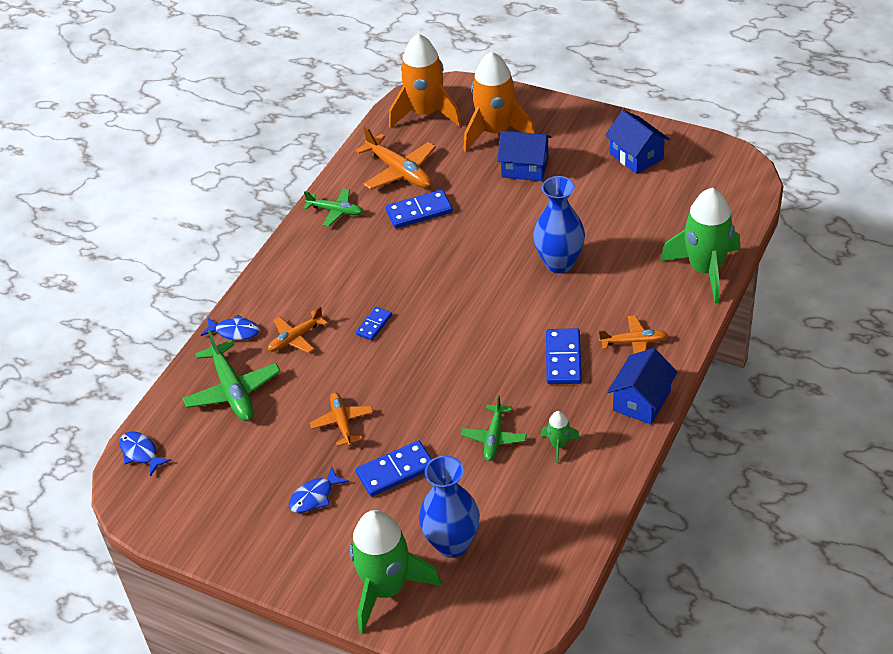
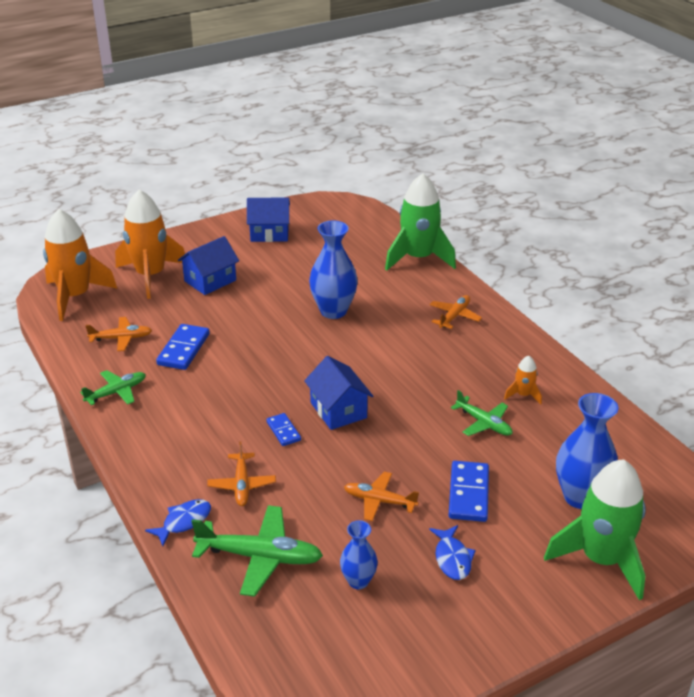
camera: 60 degrees left, 10 degrees down
blue fish [119,431,172,476] -> none
orange plane [355,126,436,190] -> orange plane [85,317,152,351], size x0.62
green rocket [540,411,580,463] -> orange rocket [504,356,542,405]
blue domino [546,328,582,384] -> none
blue house [607,348,678,424] -> blue house moved to [304,356,373,430]
none -> blue vase [340,521,378,589]

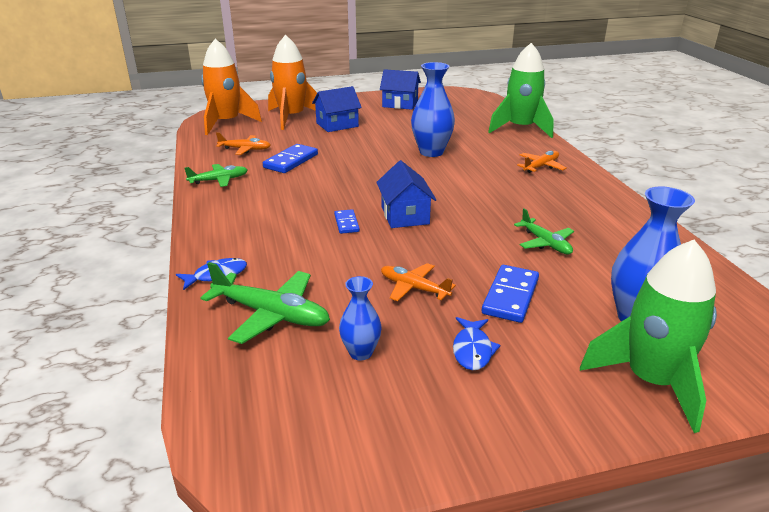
camera: 15 degrees right, 5 degrees down
orange plane [207,442,276,506] -> none
orange rocket [504,356,542,405] -> none

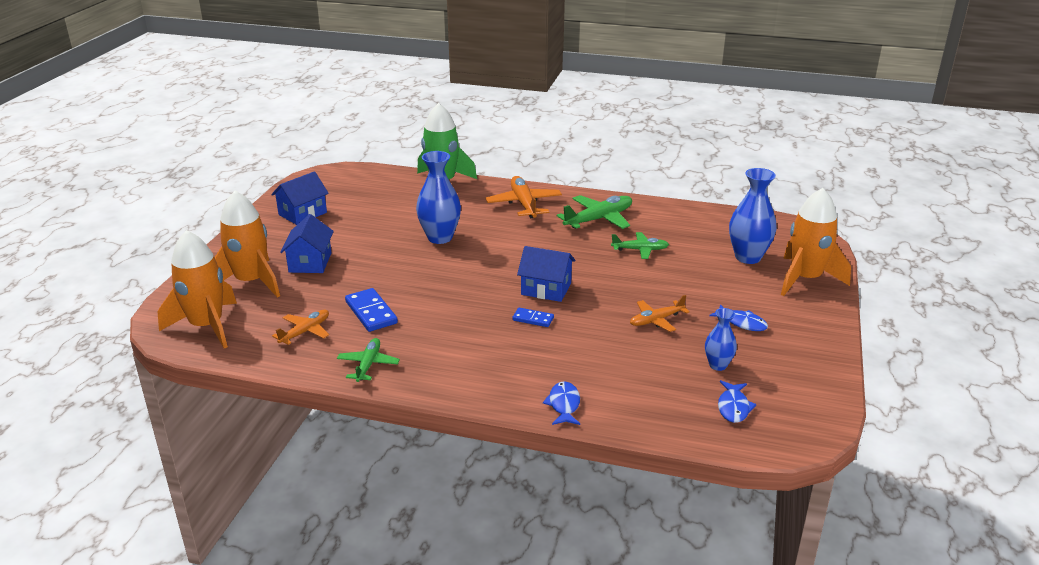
camera: 60 degrees left, 0 degrees up
green plane [200,262,330,344] -> green plane moved to [557,195,632,229]
blue domino [482,265,539,323] -> none
orange plane [517,151,567,173] -> orange plane [486,176,562,219], size x1.60
green rocket [580,240,717,433] -> orange rocket [781,188,851,296]
none -> blue fish [718,380,756,423]

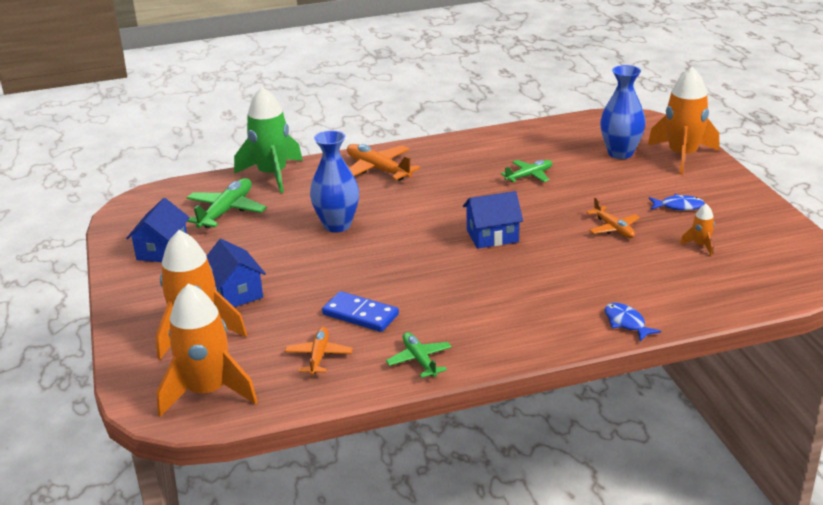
camera: 30 degrees left, 0 degrees up
blue domino [512,308,554,327] -> none
green plane [557,195,632,229] -> green plane moved to [187,178,267,228]
orange plane [630,295,690,332] -> orange plane turned 60 degrees counterclockwise [586,198,640,238]
blue vase [705,308,737,371] -> orange rocket [680,204,715,256]
blue fish [718,380,756,423] -> none

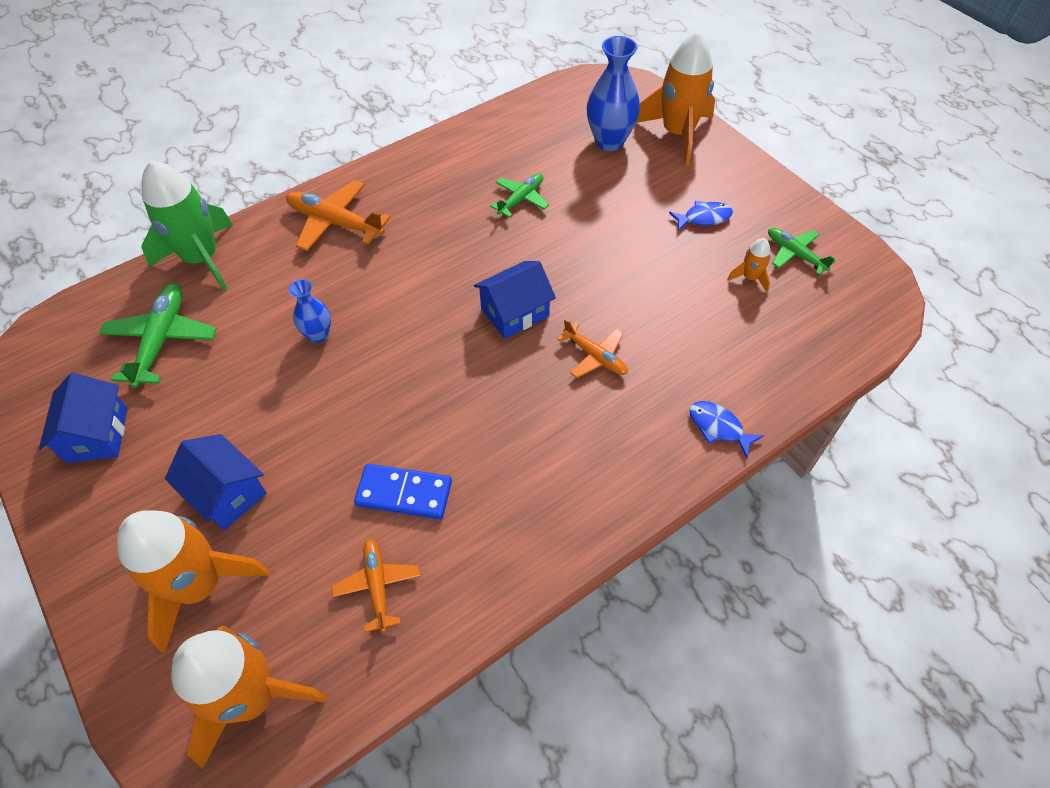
camera: 20 degrees left, 25 degrees up
blue vase [310,130,359,232] -> blue vase [289,279,331,343], size x0.57
green plane [386,332,452,378] -> green plane moved to [768,228,836,275]
orange plane [586,198,640,238] -> orange plane moved to [557,319,628,378]

